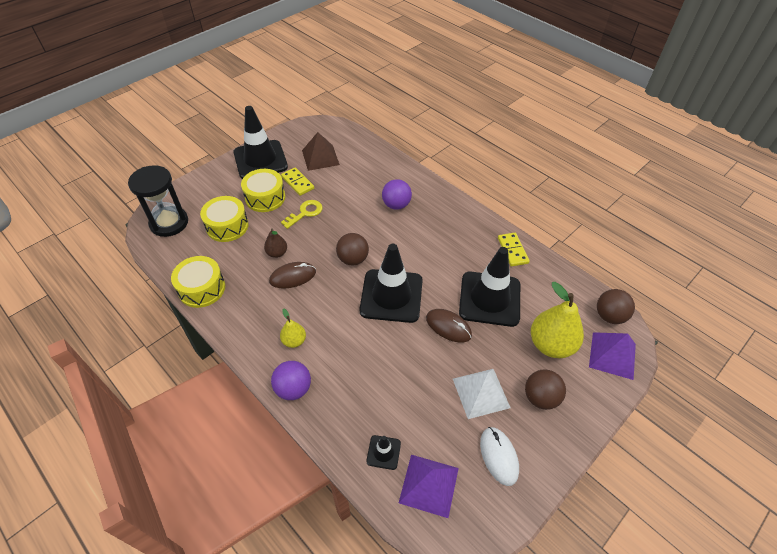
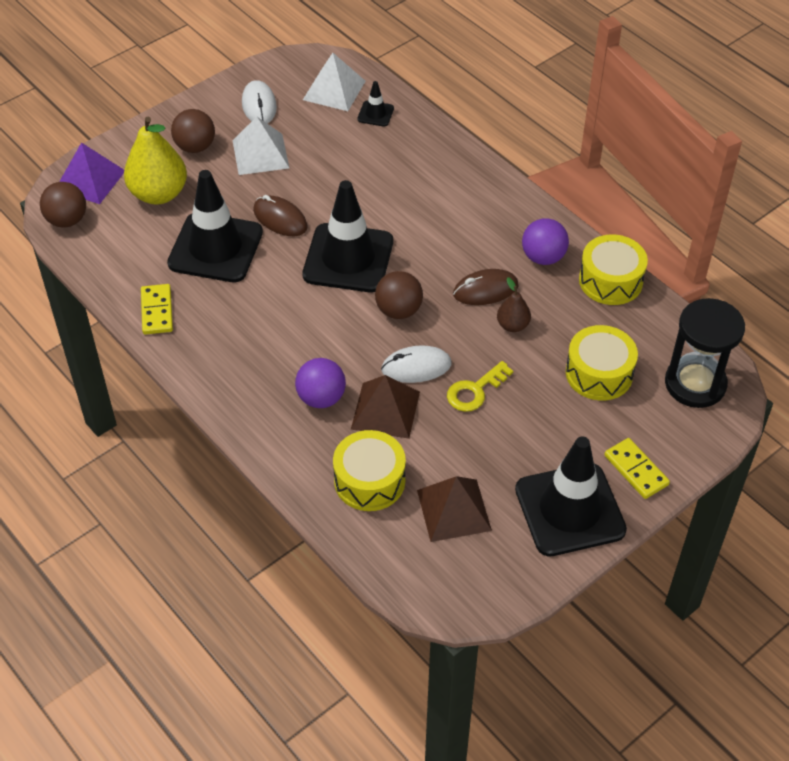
camera: 175 degrees left, 0 degrees up
yellow drum [241,169,285,212] -> yellow drum moved to [333,430,406,511]
purple ball [271,361,311,400] -> purple ball moved to [522,218,569,265]
yellow pear [280,308,306,348] -> none
yellow domino [281,167,314,196] -> yellow domino moved to [604,438,670,499]
purple pyramid [399,455,459,518] -> white pyramid [303,53,366,111]
none -> brown pyramid [351,375,420,439]
none -> white mouse [381,345,452,383]

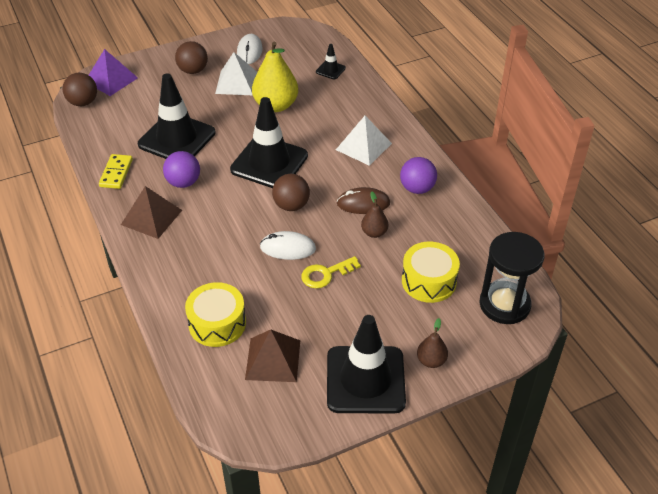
camera: 15 degrees right, 5 degrees down
yellow pear [124,117,187,205] -> yellow pear moved to [252,41,298,112]
brown mouse [253,195,308,236] -> none
purple ball [295,358,346,408] -> purple ball moved to [163,151,200,188]
white pyramid [303,53,366,111] -> white pyramid moved to [336,116,392,166]
brown pyramid [351,375,420,439] -> brown pyramid moved to [121,186,182,239]
yellow drum [579,234,648,305] -> none
yellow domino [604,438,670,499] -> brown pear [417,318,448,368]

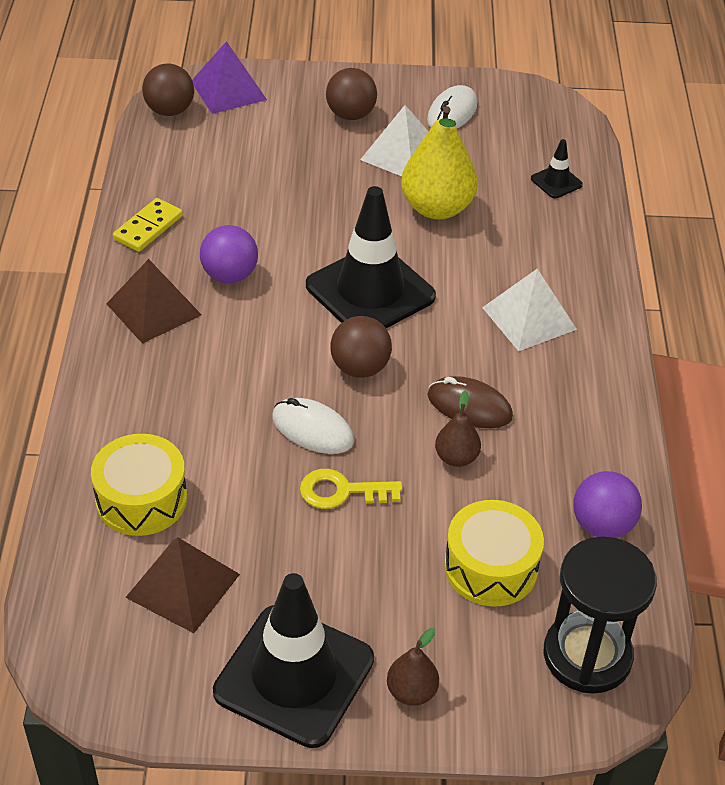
camera: 25 degrees right, 0 degrees up
black traffic cone [138,73,216,159] -> none
purple ball [400,157,437,194] -> purple ball moved to [573,471,642,538]

